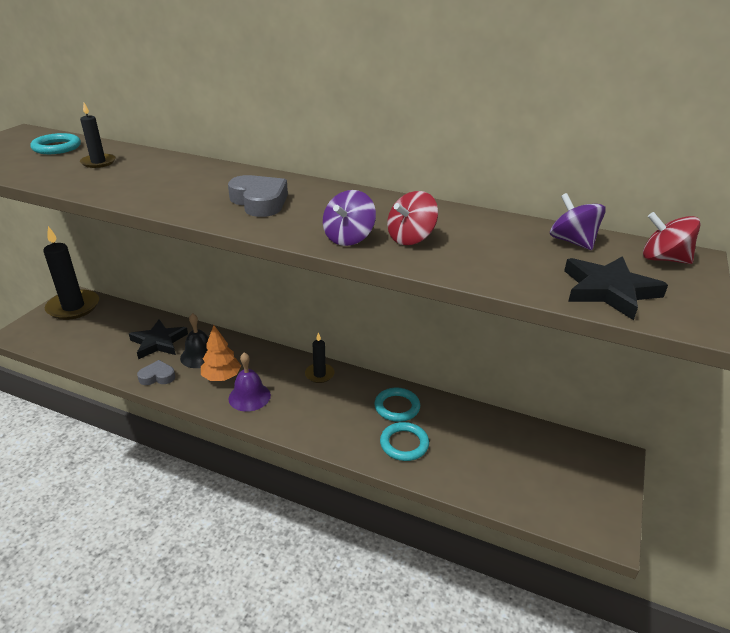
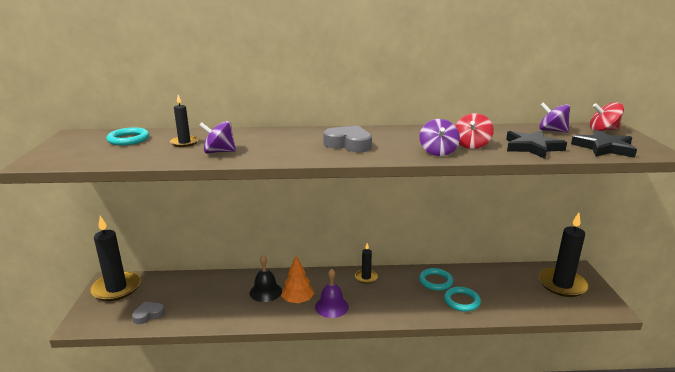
camera: 25 degrees left, 10 degrees down
black star [129,319,188,359] -> black star moved to [506,131,567,159]
grey heart [137,360,175,385] -> grey heart moved to [132,302,165,324]
none -> purple spinning top [199,121,236,154]
none -> black candle [539,213,589,297]

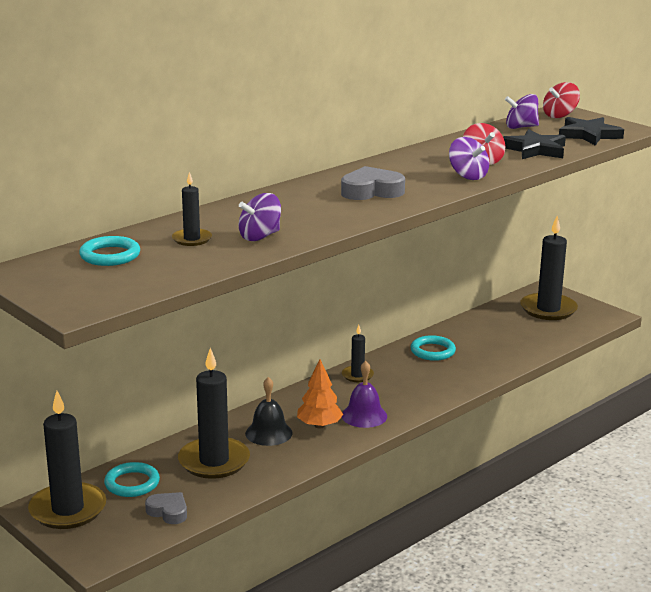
camera: 40 degrees left, 0 degrees up
grey heart [132,302,165,324] -> grey heart turned 105 degrees clockwise [145,492,187,524]
turquoise ring [444,286,481,312] -> turquoise ring moved to [104,462,160,497]
none -> black candle [178,347,250,479]

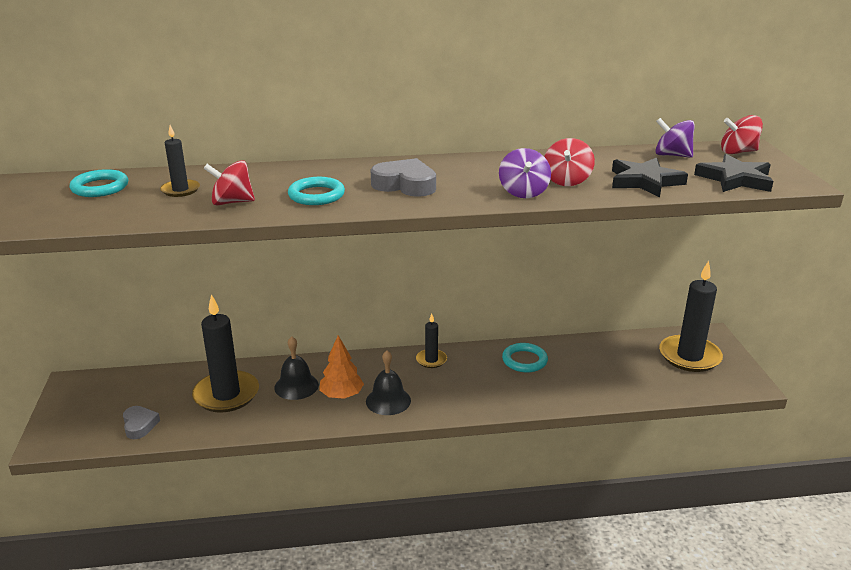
camera: 35 degrees right, 5 degrees up
black candle [28,391,106,529] -> none
turquoise ring [104,462,160,497] -> turquoise ring moved to [288,177,345,205]
purple spinning top [239,193,281,241] -> red spinning top [203,160,255,205]
purple bell [342,361,387,428] -> black bell [366,351,411,415]

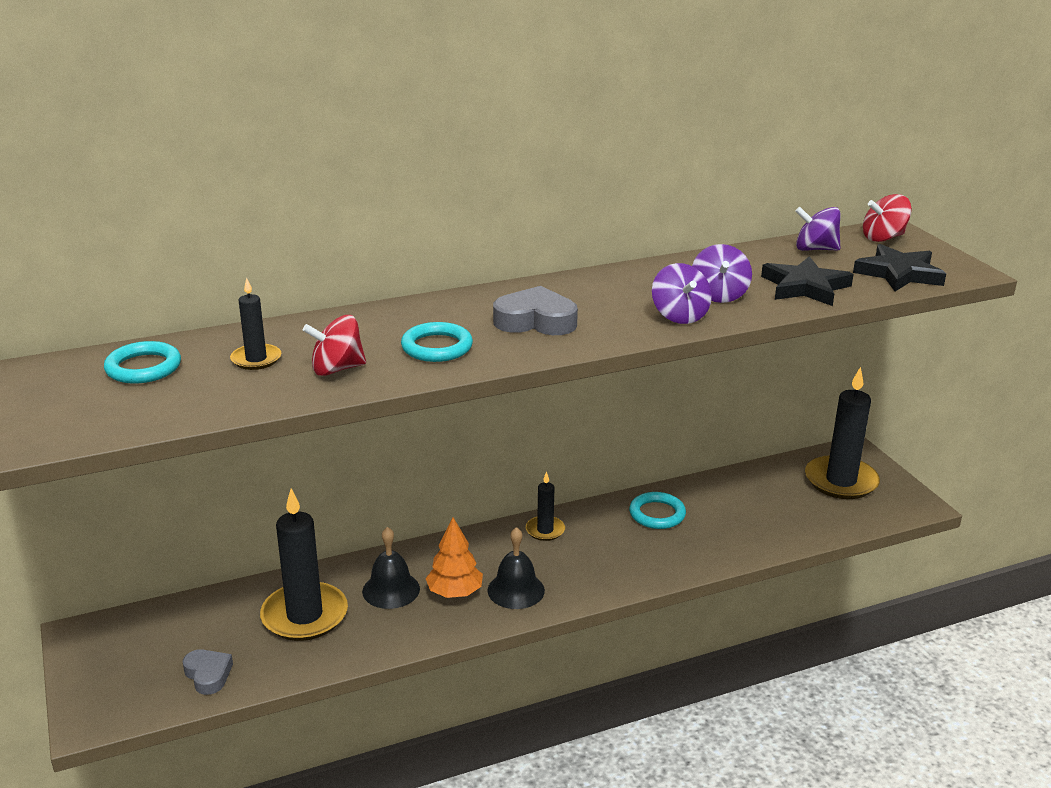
camera: 15 degrees left, 0 degrees up
red spinning top [544,138,595,186] -> purple spinning top [692,244,752,303]

